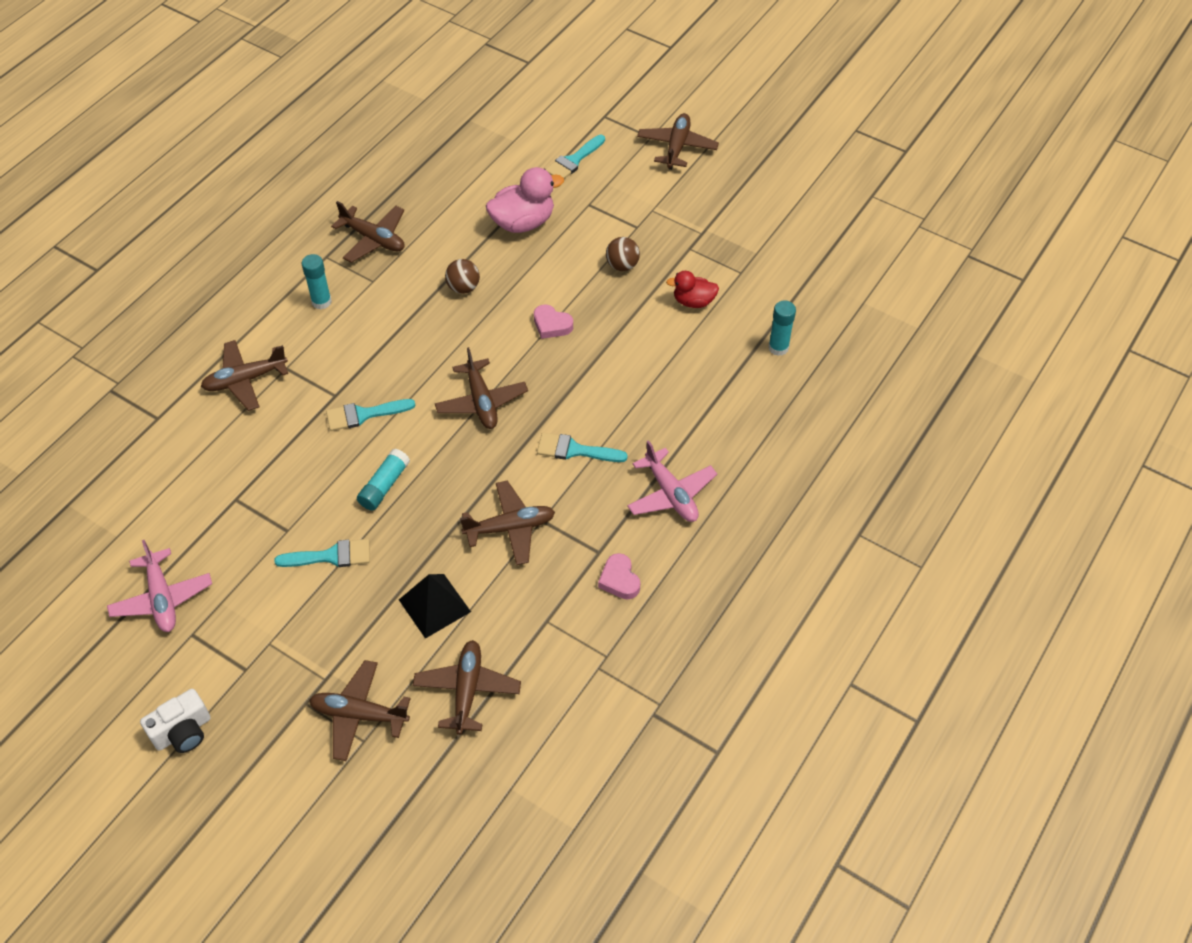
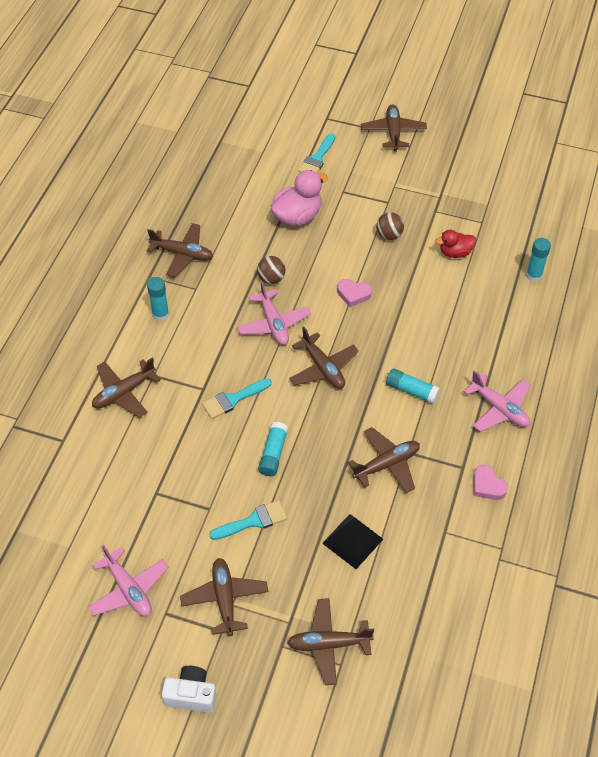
camera: 15 degrees left, 0 degrees up
white camera [140,689,211,753] -> white camera turned 120 degrees counterclockwise [161,666,217,713]
brown plane [413,640,521,735] -> brown plane moved to [180,558,268,636]
turquoise brush [537,433,628,462] -> turquoise glue stick [386,368,440,404]
none -> pink plane [237,281,311,345]

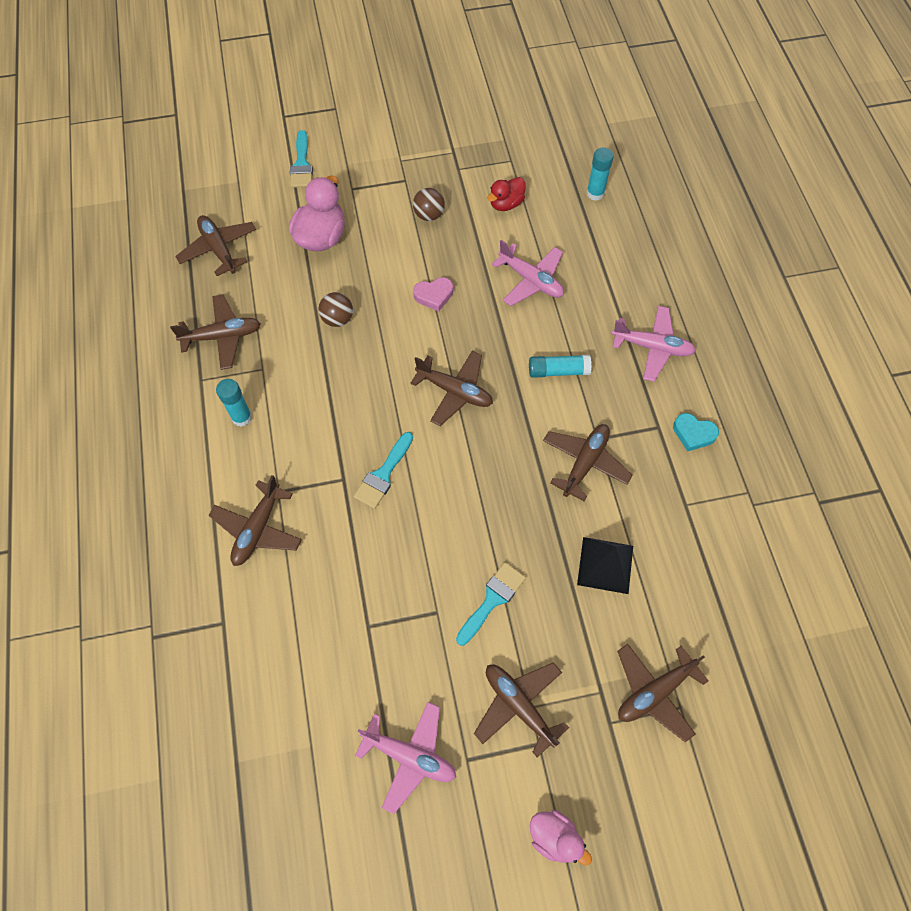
camera: 30 degrees left, 10 degrees up
white camera [161,666,217,713] -> pink duck [530,810,592,865]
pink plane [237,281,311,345] -> pink plane moved to [492,240,564,306]
turquoise glue stick [258,422,288,476] -> none
brown plane [361,104,427,151] -> brown plane moved to [175,215,256,276]
pink heart [473,465,508,500] -> turquoise heart [673,413,719,451]

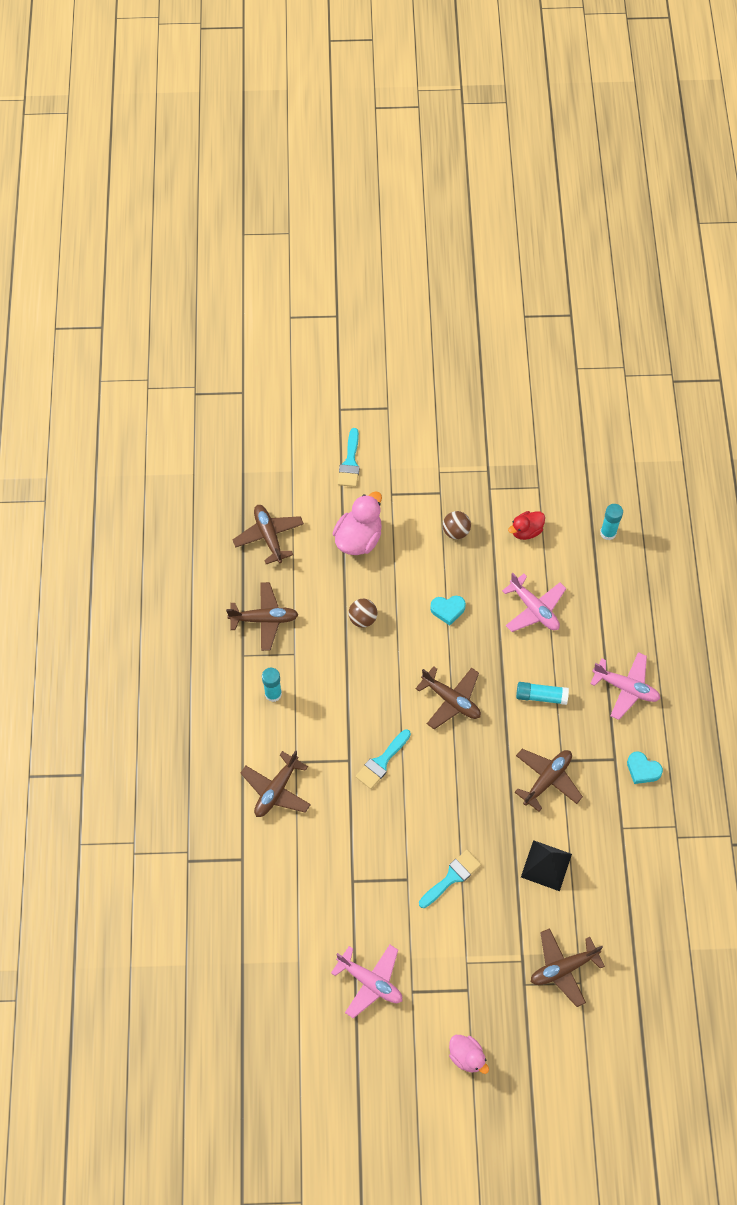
camera: 10 degrees right, 0 degrees up
pink heart [413,277,453,311] -> turquoise heart [430,596,466,625]
brown plane [474,662,569,757] -> none

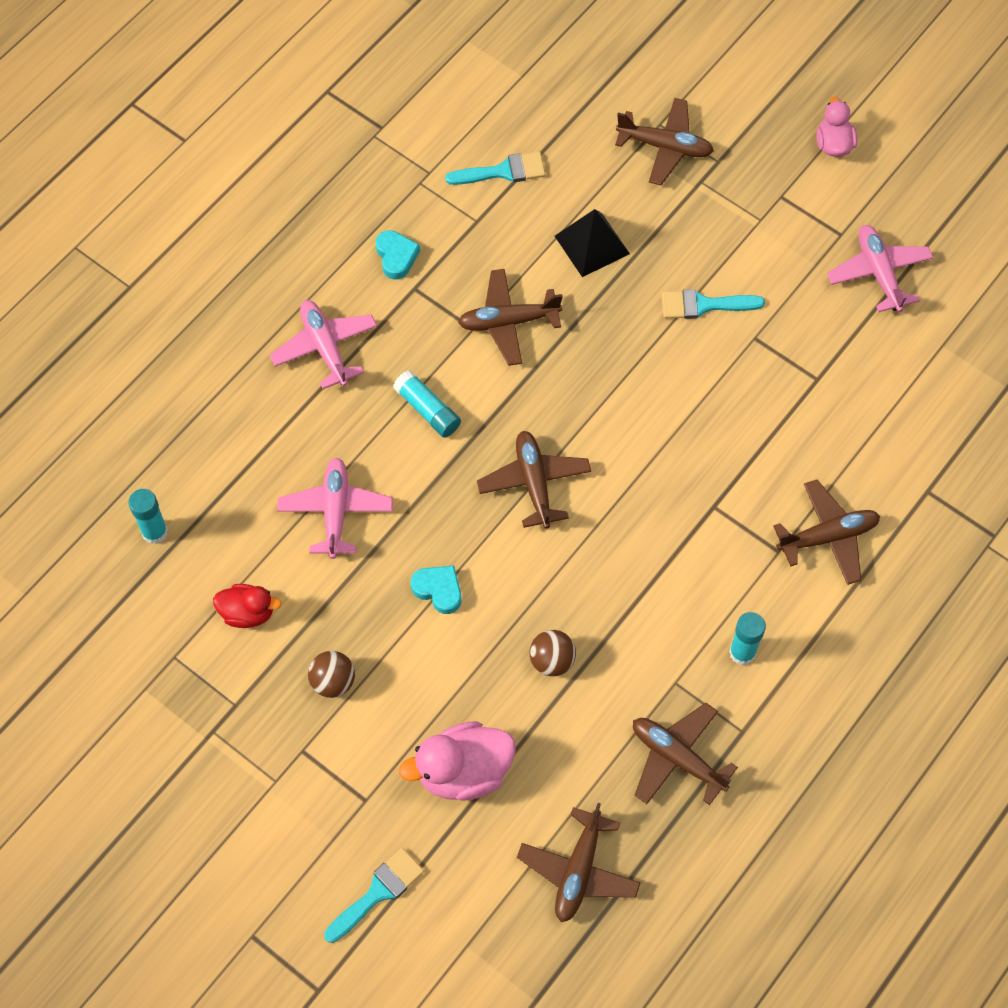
camera: 140 degrees left, 0 degrees up
turquoise brush [356,729,411,789] -> turquoise brush moved to [445,152,546,185]

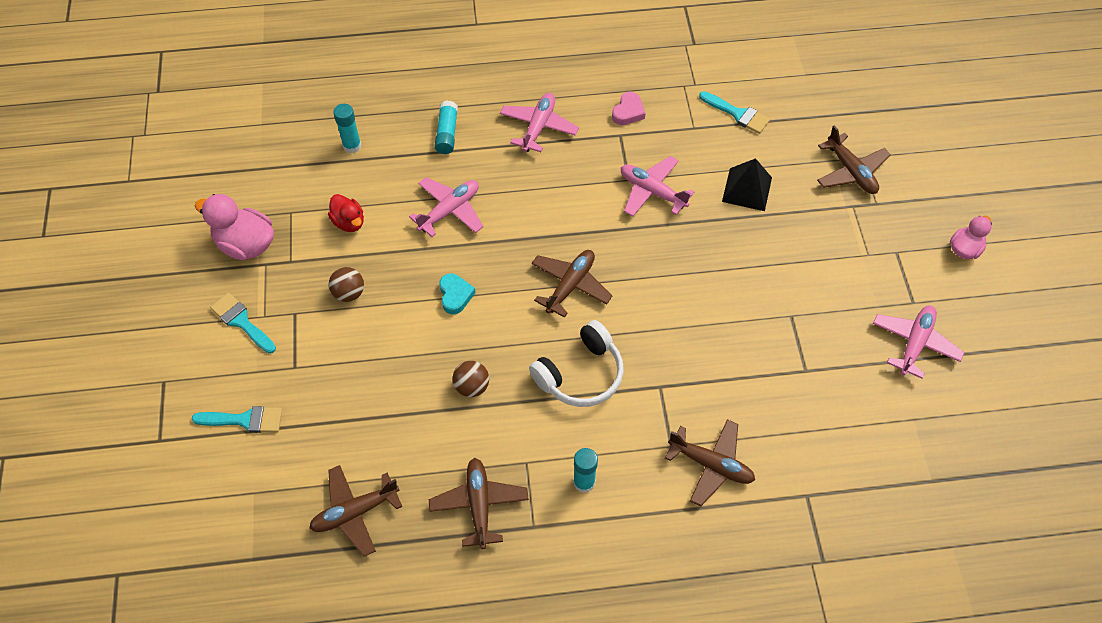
camera: 45 degrees right, 5 degrees down
turquoise heart [376,230,420,280] -> pink heart [612,92,646,125]
turquoise glue stick [393,370,461,438] -> turquoise glue stick moved to [435,101,458,154]
pink duck [399,721,516,801] -> pink duck moved to [195,194,274,260]
brown plane [458,269,563,366] -> pink plane [621,156,694,217]
turquoise brush [662,289,765,319] -> turquoise brush moved to [210,293,276,354]
none -> white headphones [529,320,624,407]

